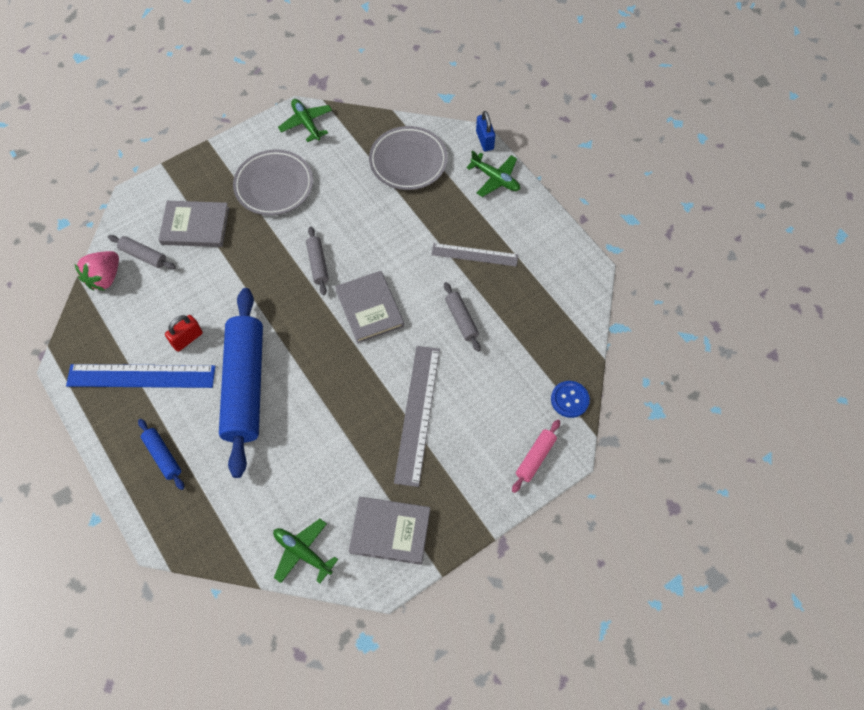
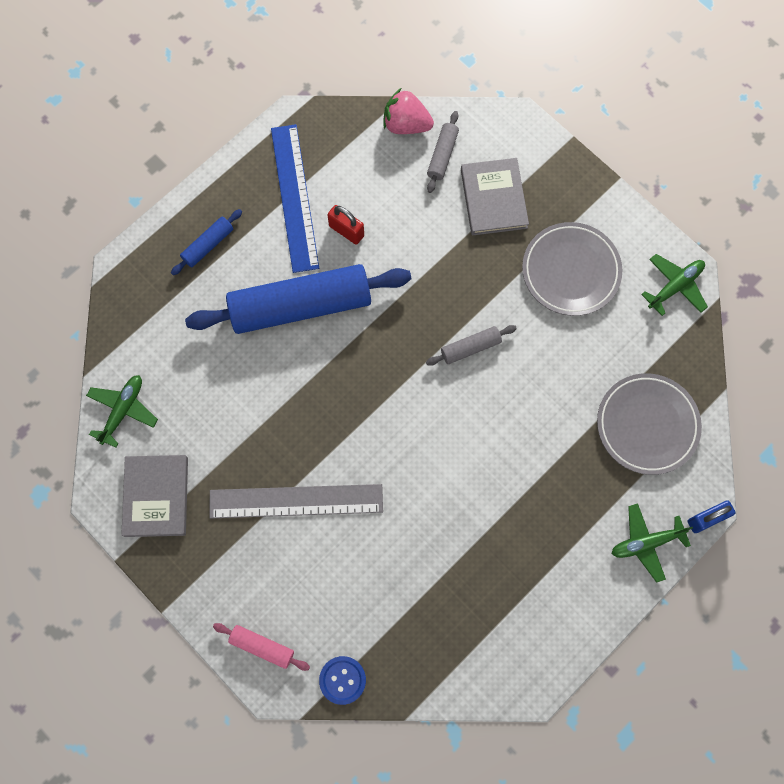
camera: 80 degrees right, 10 degrees up
grey book [335,271,404,343] -> none
grey ruler [432,243,518,267] -> none
grey rolling pin [444,282,481,352] -> none
green plane [466,150,520,197] -> green plane turned 45 degrees clockwise [611,503,693,583]

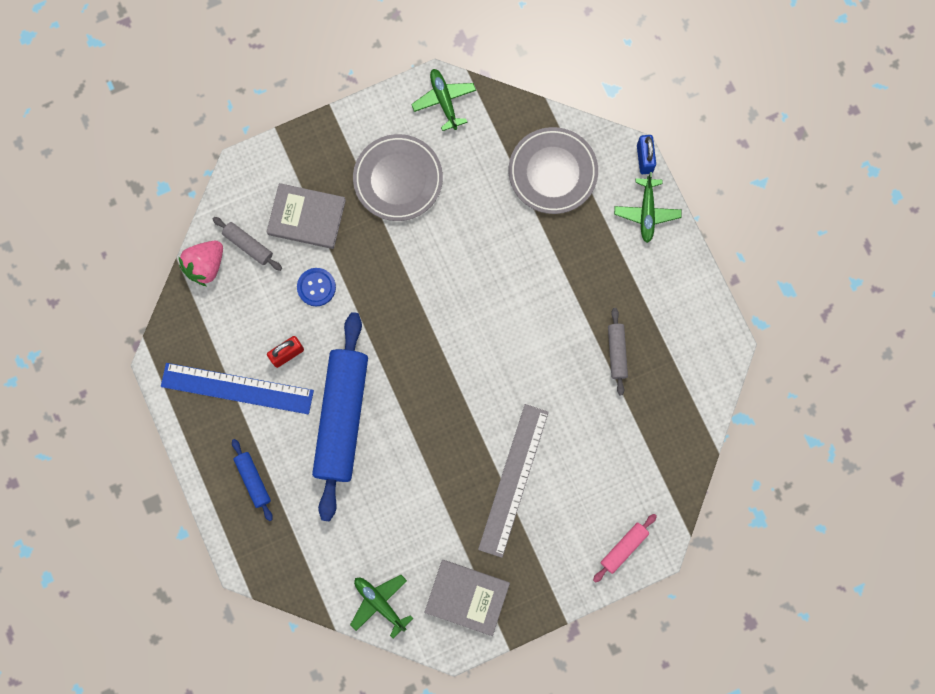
camera: 70 degrees left, 5 degrees up
blue button [319,656,366,705] -> blue button moved to [297,268,336,306]
grey rolling pin [426,325,517,366] -> grey rolling pin moved to [608,308,628,395]

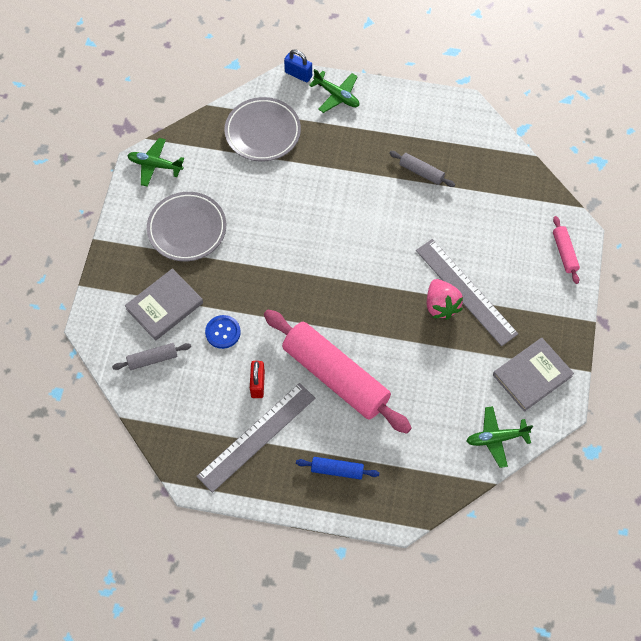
camera: 55 degrees left, 15 degrees down
blue ruler [161,363,314,414] -> grey ruler [196,383,315,493]
pink strawberry [178,241,223,286] -> pink strawberry moved to [427,279,463,320]
blue rolling pin [312,312,368,521] -> pink rolling pin [264,309,412,434]

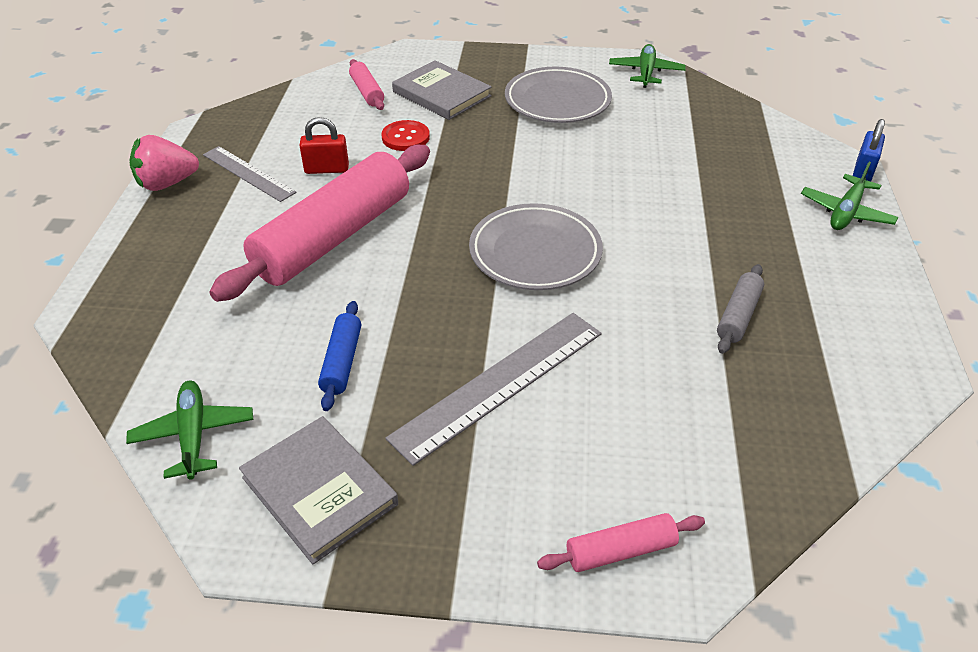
camera: 85 degrees right, 20 degrees down
grey rolling pin [112,343,191,370] -> pink rolling pin [349,59,384,110]
grey ruler [196,383,315,493] -> grey ruler [203,146,297,202], size x0.63
blue button [205,315,241,349] -> red button [381,120,430,151]
grey plate [224,97,301,161] -> grey plate moved to [469,203,603,290]
blue rolling pin [296,457,379,480] -> blue rolling pin moved to [318,301,361,411]
pink strawberry [427,279,463,320] -> pink strawberry moved to [129,135,199,191]

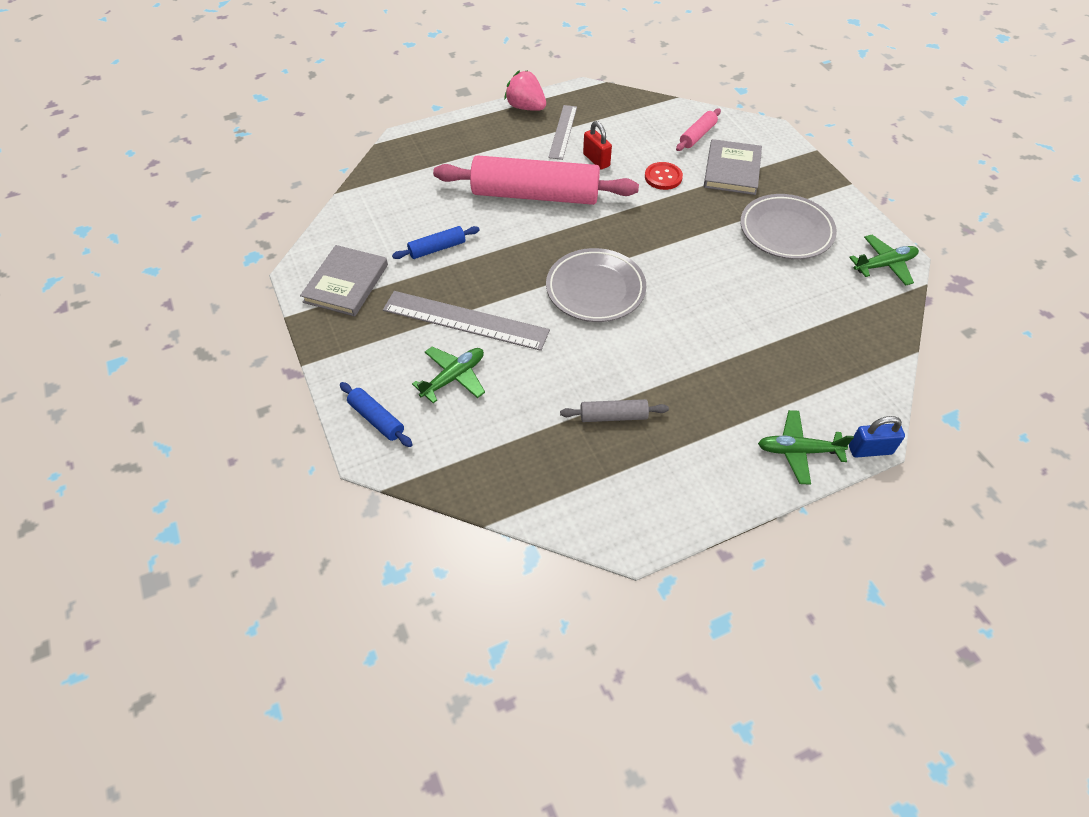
camera: 60 degrees right, 10 degrees up
green plane [126,380,253,480] -> green plane moved to [412,347,485,403]
pink rolling pin [537,513,705,572] -> blue rolling pin [340,382,413,447]

